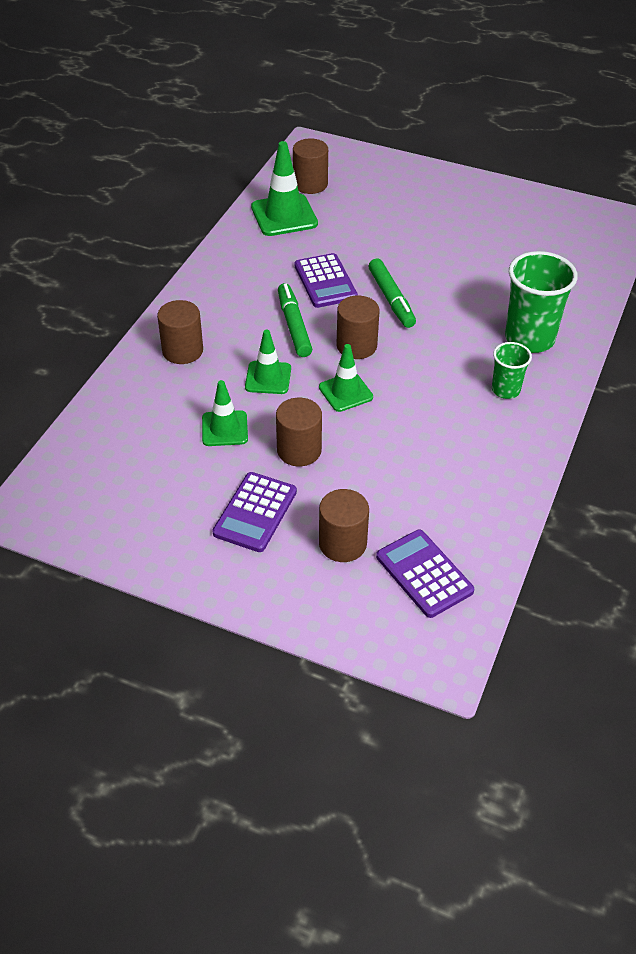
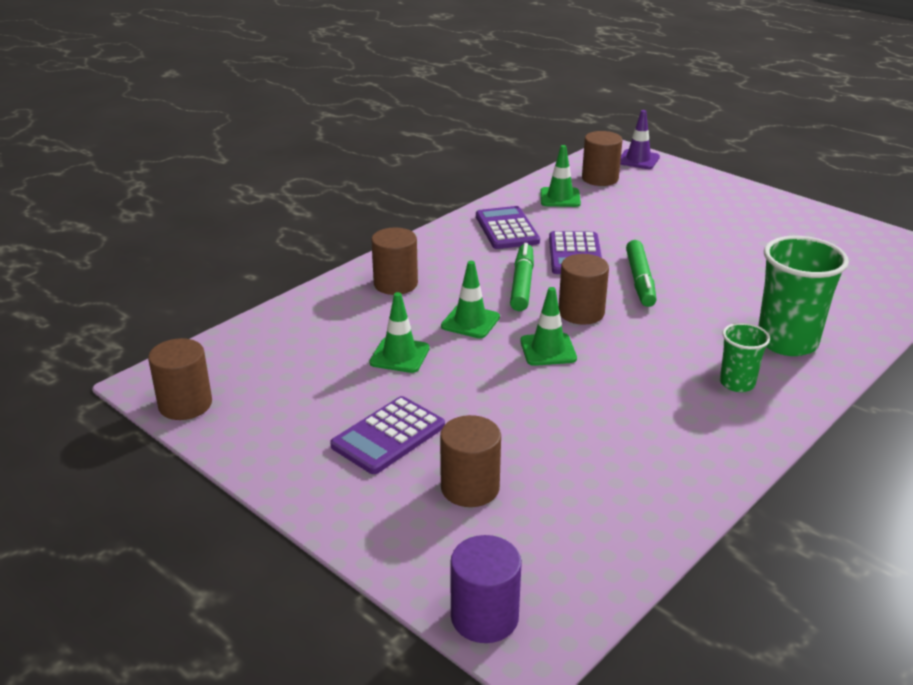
camera: 20 degrees right, 15 degrees down
green traffic cone [251,141,318,236] -> green traffic cone [540,145,581,207], size x0.64
brown cylinder [276,398,322,466] -> brown cylinder moved to [148,338,212,420]
purple calculator [376,530,474,618] -> purple calculator moved to [476,206,540,249]
none -> purple cylinder [450,535,522,643]
none -> purple traffic cone [620,110,660,169]

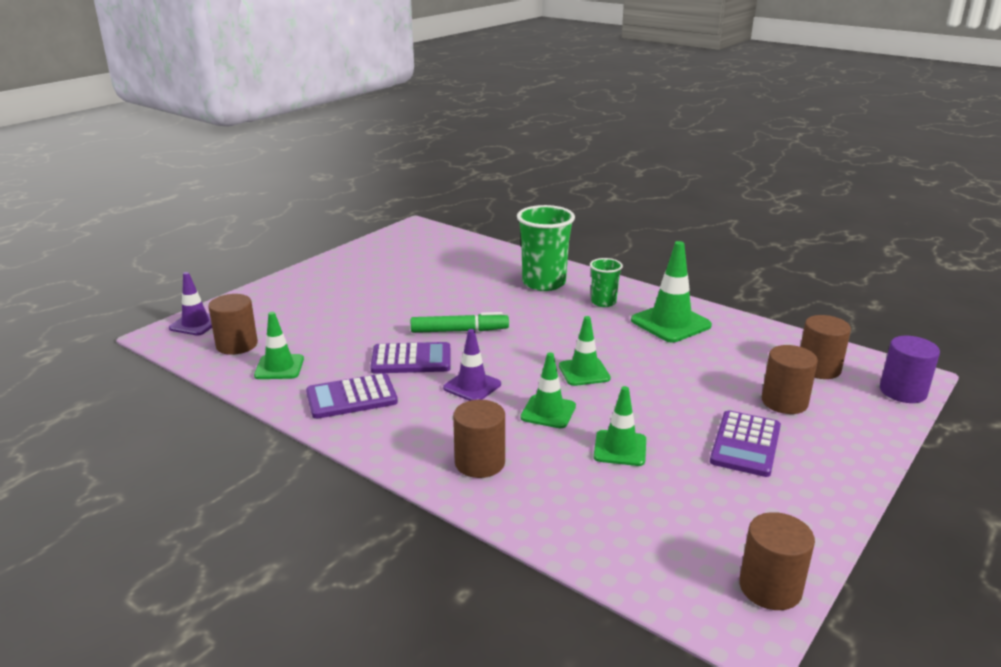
camera: 95 degrees left, 5 degrees down
purple calculator [330,396,445,474] -> purple calculator turned 75 degrees clockwise [710,410,781,477]
green marker [510,243,534,311] -> purple traffic cone [443,329,501,401]
brown cylinder [559,254,609,325] -> brown cylinder moved to [800,315,851,379]
none -> green traffic cone [631,241,712,343]

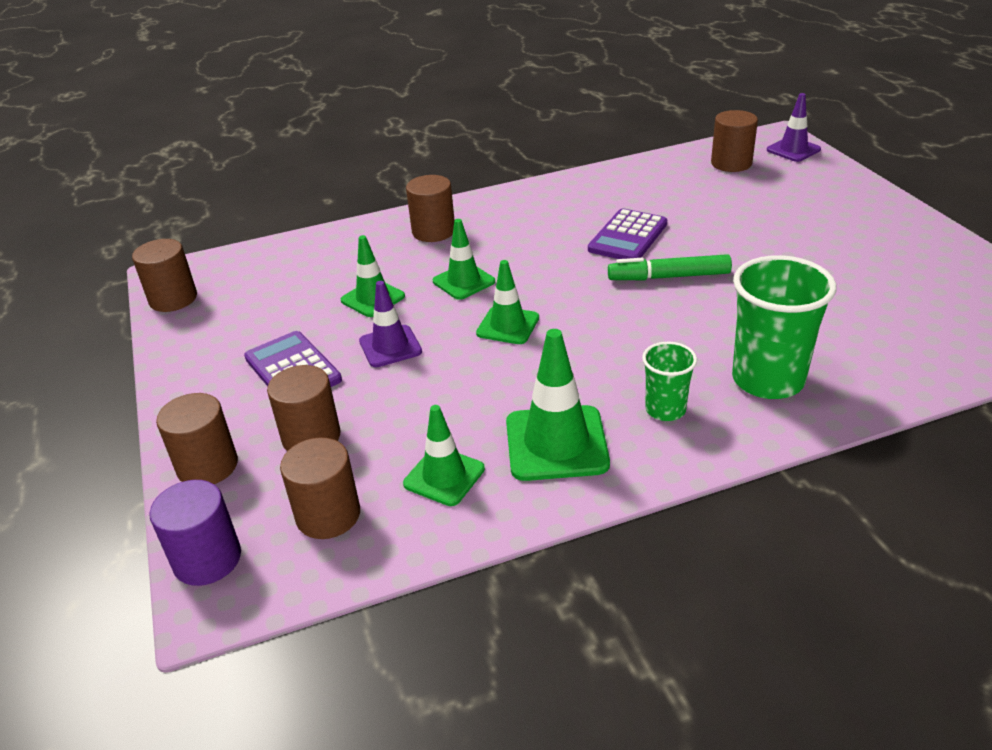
camera: 125 degrees right, 10 degrees up
green traffic cone [254,312,304,379] -> green traffic cone moved to [403,405,485,506]
purple calculator [306,373,398,419] -> none
green marker [411,312,509,333] -> green marker turned 60 degrees clockwise [608,254,732,280]
purple traffic cone [443,329,501,401] -> purple traffic cone moved to [359,281,422,367]
none -> brown cylinder [156,393,238,484]

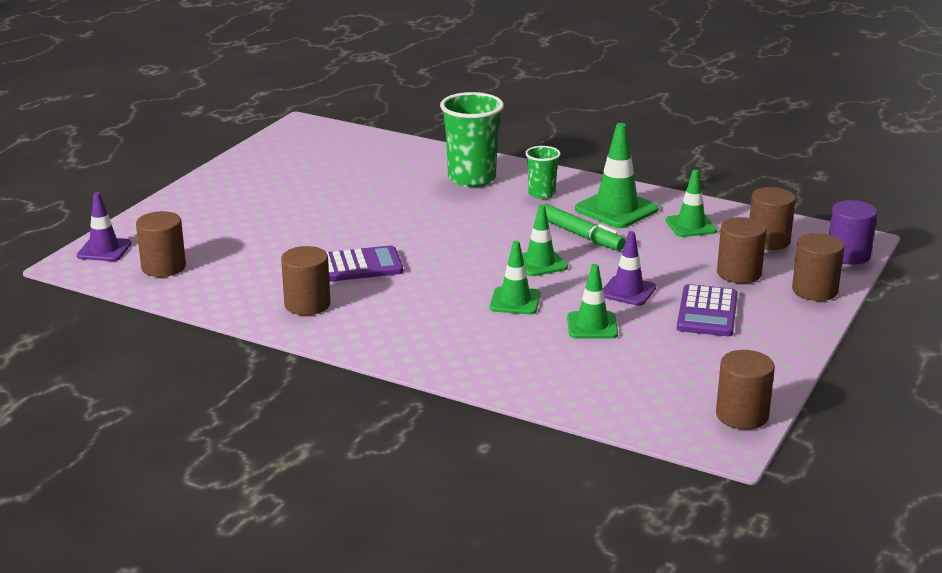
camera: 135 degrees left, 10 degrees down
brown cylinder [406,175,454,242] -> brown cylinder moved to [281,246,330,315]
green marker [608,254,732,280] -> green marker moved to [544,204,625,251]

